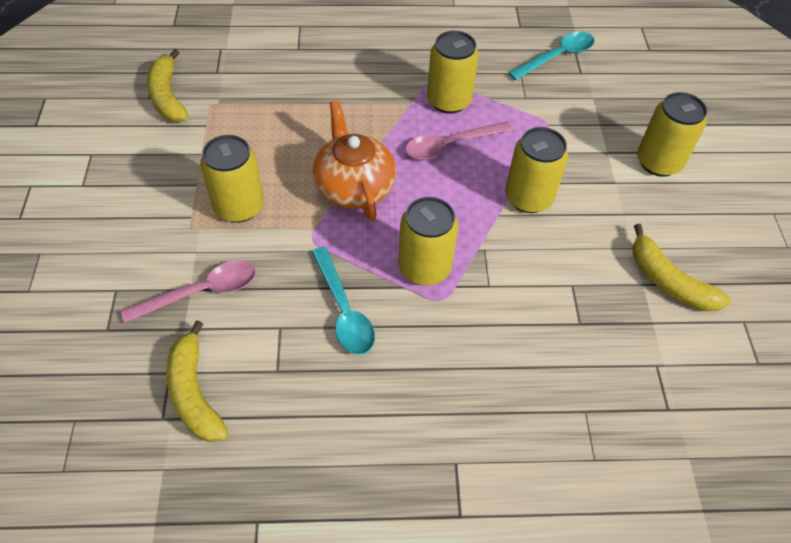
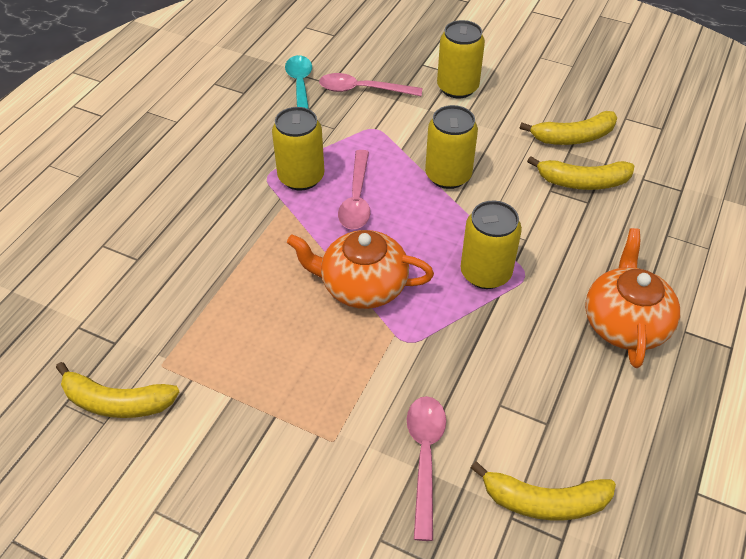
camera: 60 degrees left, 5 degrees down
yellow can [200,135,264,223] -> none
turquoise spoon [312,247,375,355] -> none
none -> pink spoon [319,73,422,96]
none -> yellow banana [527,156,634,190]
none -> orange teapot [585,228,680,368]

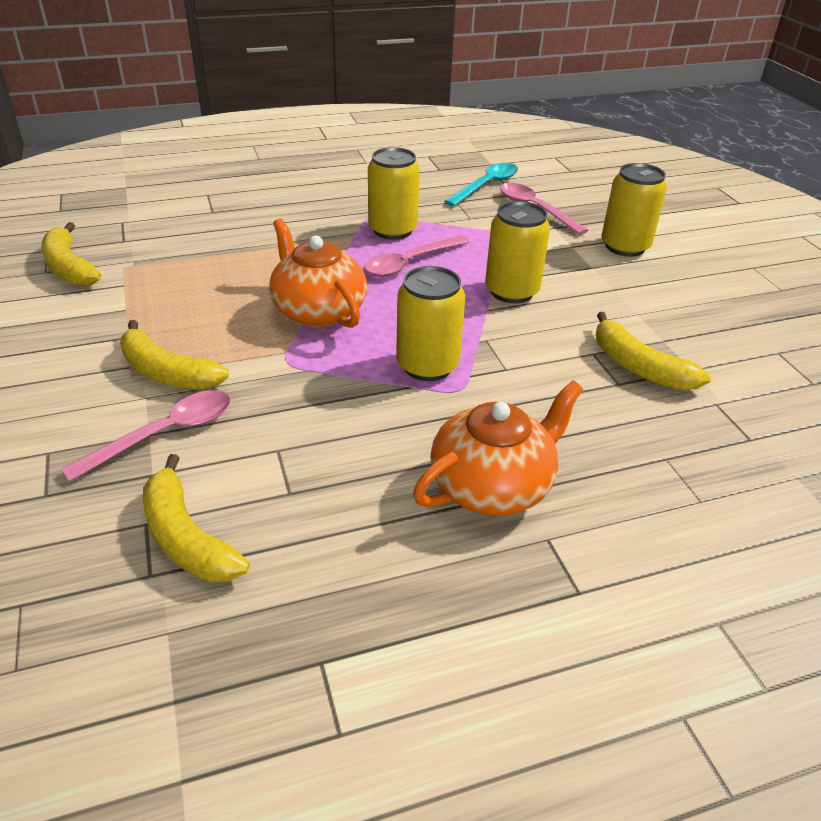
camera: 45 degrees right, 10 degrees down
yellow banana [520,111,617,145] -> yellow banana moved to [120,320,229,390]

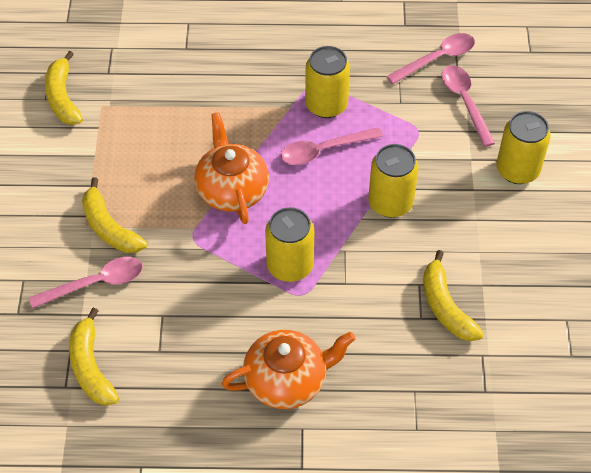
camera: 20 degrees right, 15 degrees up
turquoise spoon [444,163,518,206] -> pink spoon [386,33,475,84]

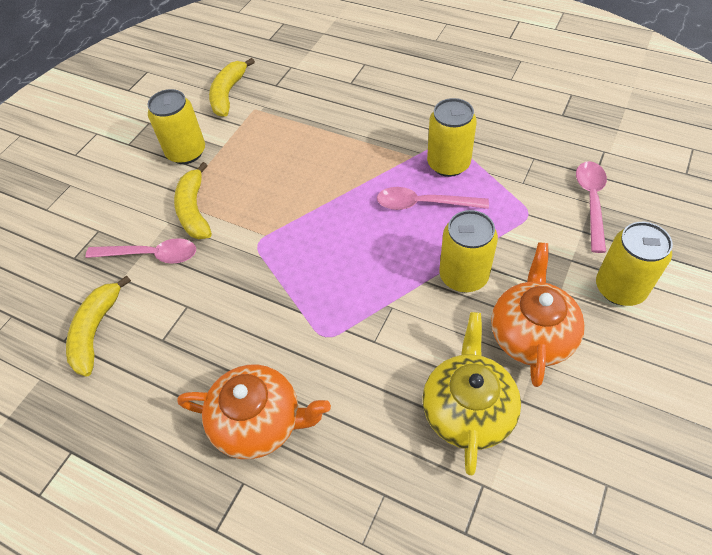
camera: 30 degrees right, 0 degrees up
orange teapot [194,112,269,224] -> orange teapot moved to [491,243,585,387]
yellow can [265,207,314,282] -> yellow can moved to [148,89,205,164]
pink spoon [386,33,475,84] -> none
yellow banana [423,250,484,341] -> yellow teapot [423,312,521,475]

